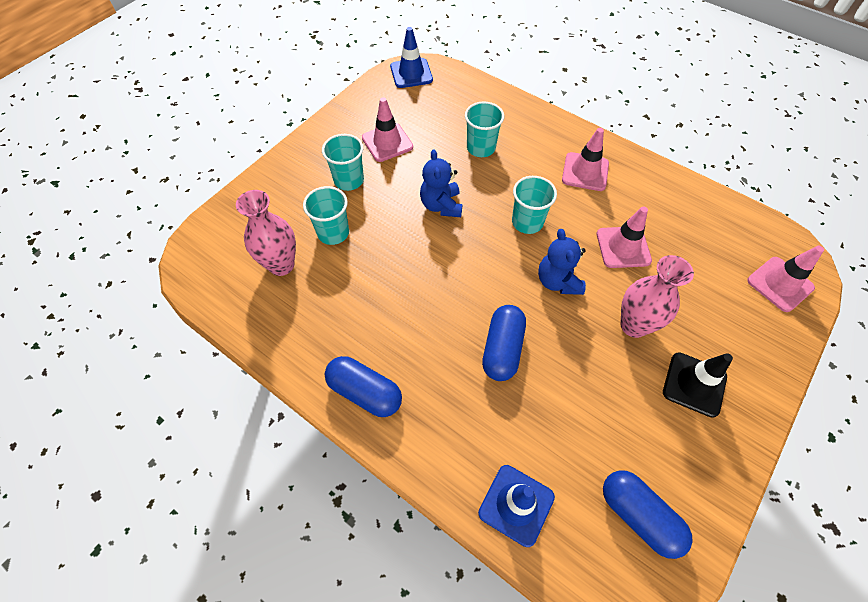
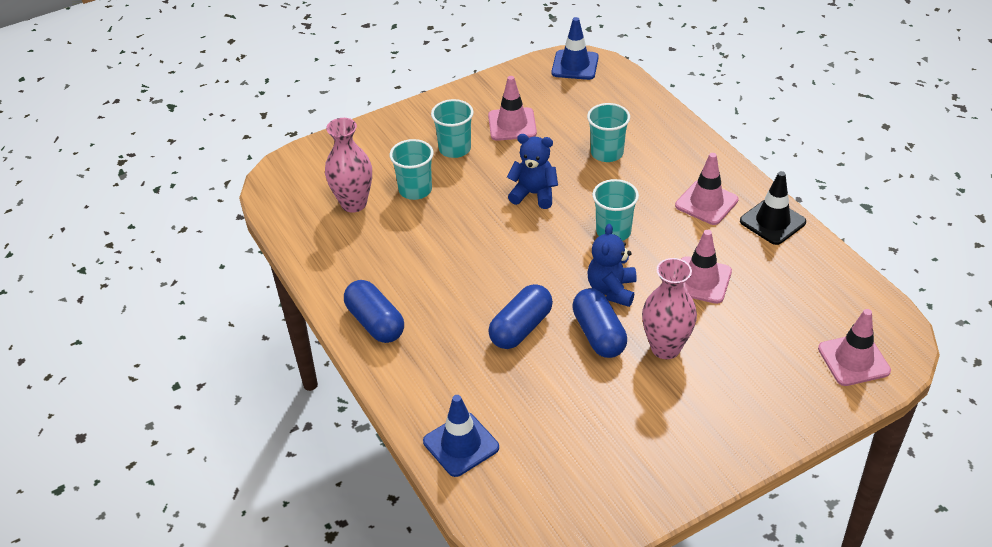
camera: 25 degrees right, 15 degrees down
blue teddy bear [420,149,463,217] -> blue teddy bear turned 90 degrees clockwise [507,134,558,209]
blue capsule [603,470,693,559] -> blue capsule moved to [572,288,627,358]
black traffic cone [663,352,733,418] -> black traffic cone moved to [740,171,806,245]

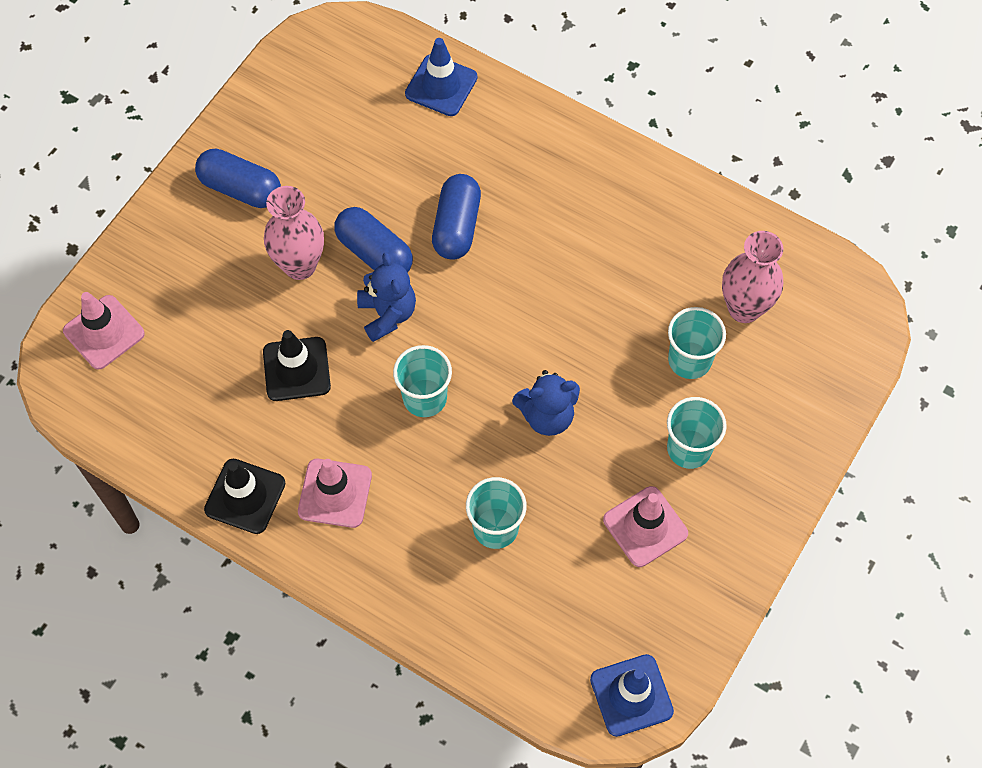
camera: 150 degrees right, 20 degrees up
blue capsule [344,280,404,343] -> blue capsule moved to [195,149,281,208]
pink traffic cone [681,230,732,304] -> black traffic cone [263,330,331,401]

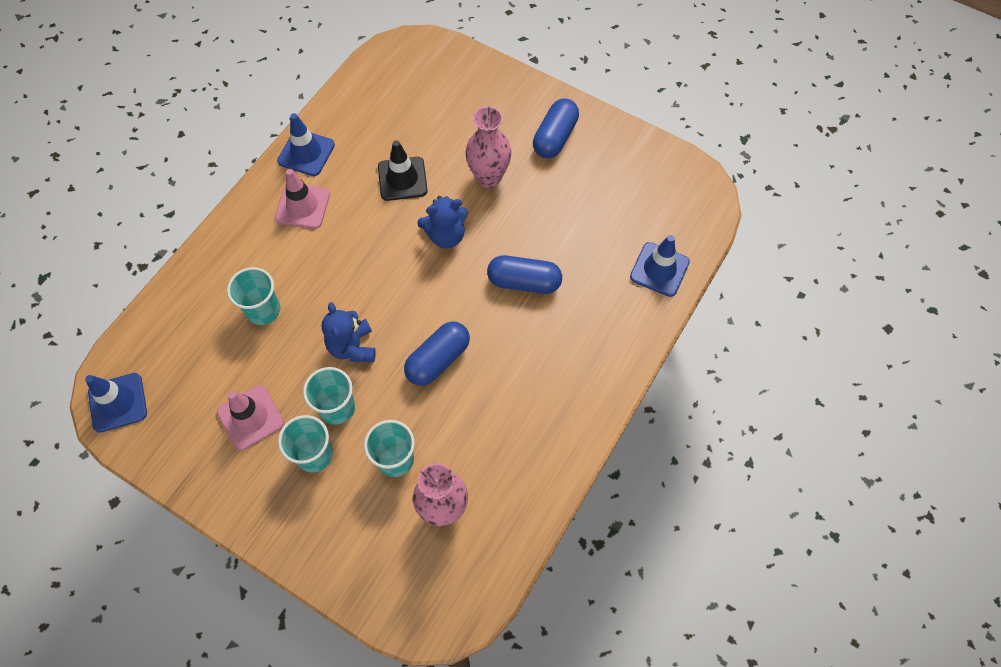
camera: 90 degrees right, 0 degrees up
pink traffic cone [63,292,145,370] -> none
black traffic cone [204,459,286,534] -> blue traffic cone [277,113,335,176]
blue capsule [334,207,413,273] -> blue capsule moved to [404,321,470,386]
turquoise cup [393,345,452,417] -> turquoise cup moved to [303,367,355,425]

